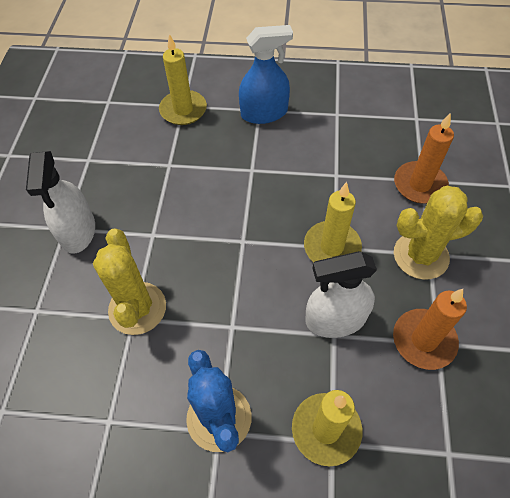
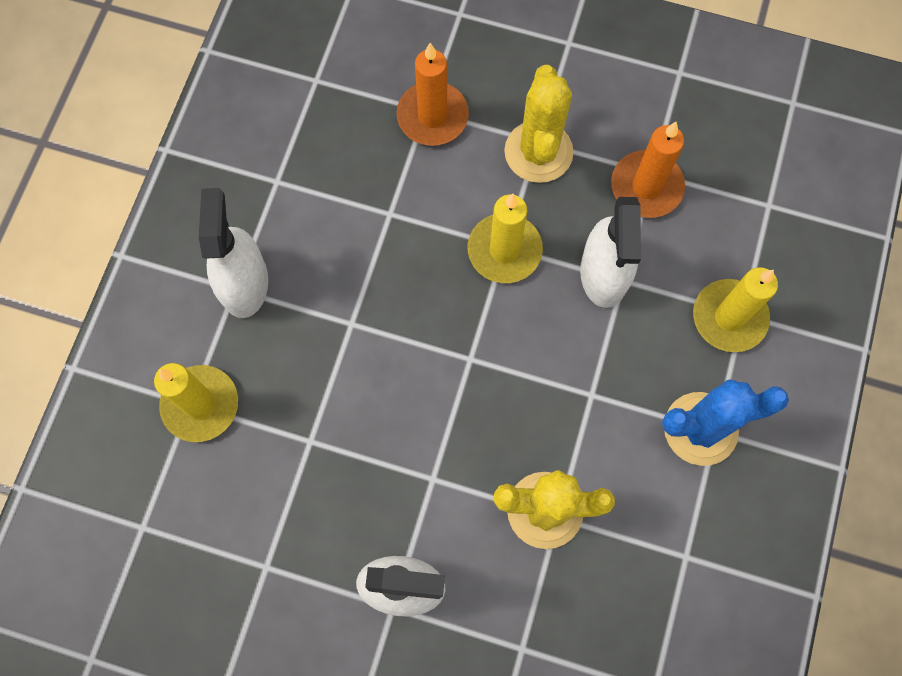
camera: 80 degrees left, 15 degrees up
blue spray bottle [239,25,293,124] -> white spray bottle [199,188,268,318]

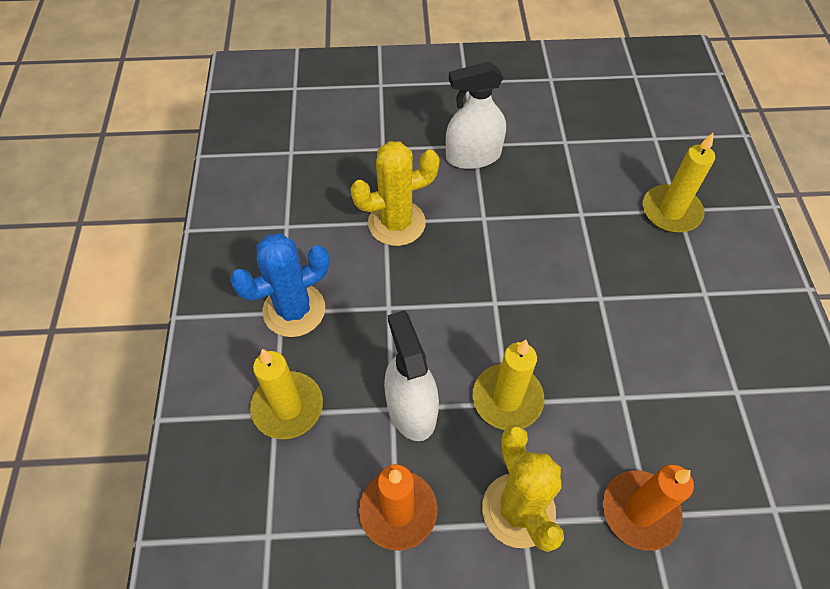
camera: 160 degrees right, 15 degrees down
white spray bottle [199,188,268,318] -> none

